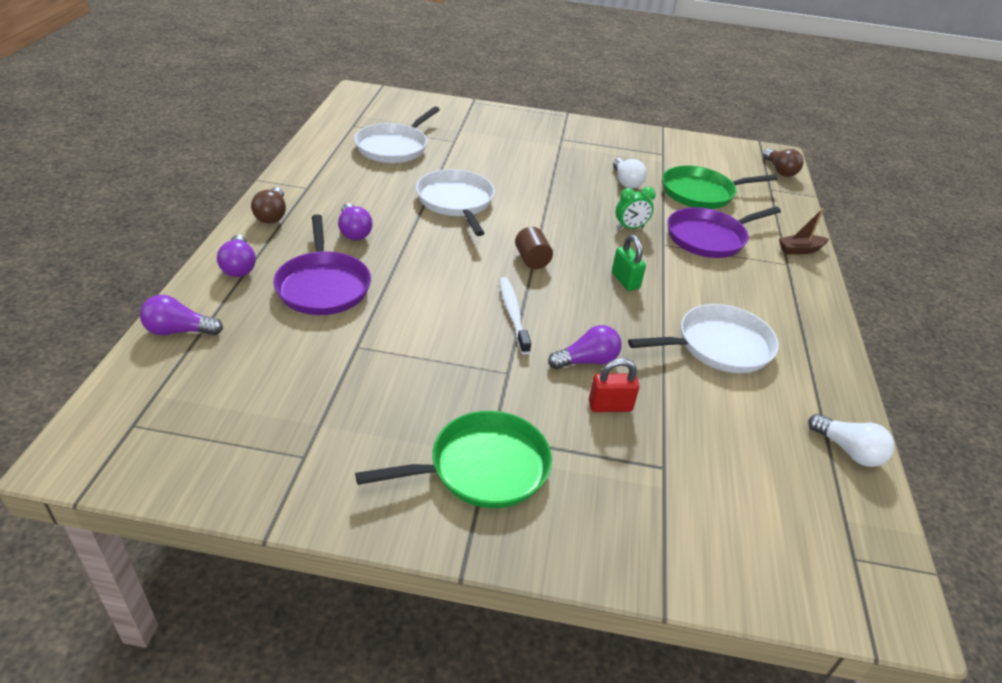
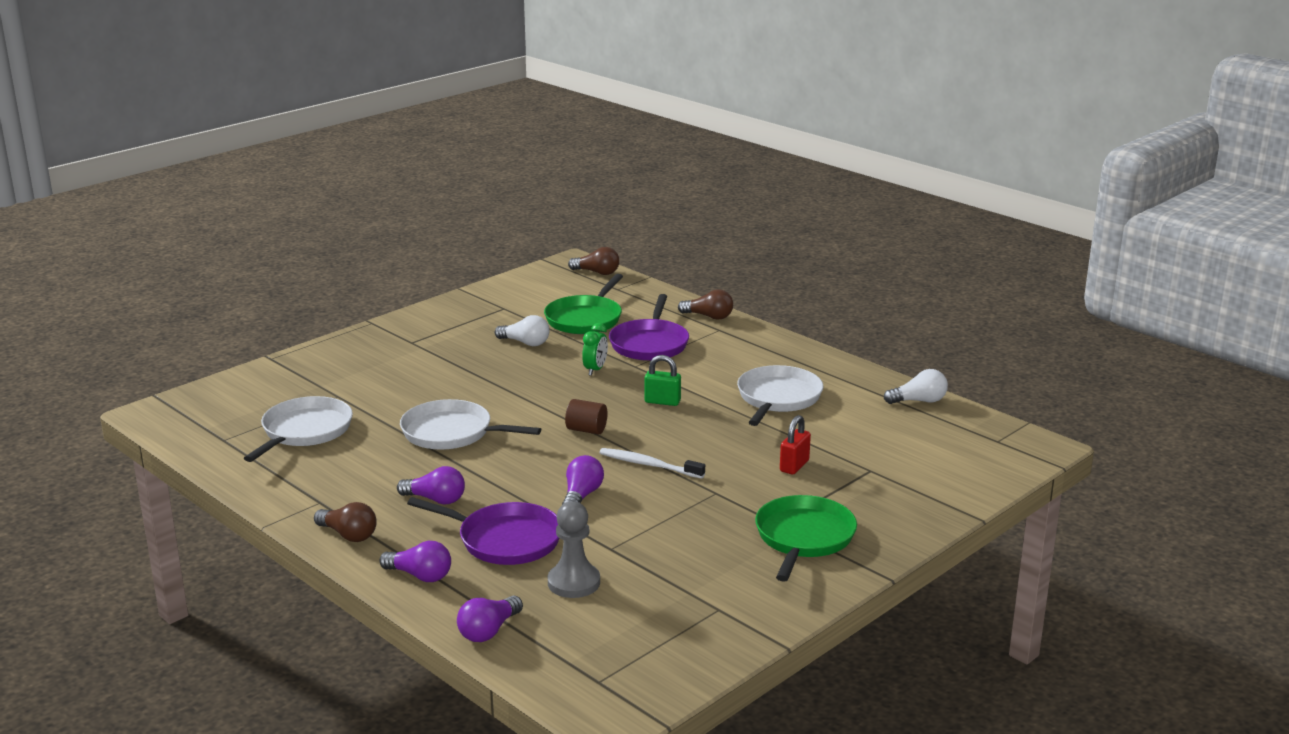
camera: 50 degrees left, 15 degrees down
white pan [354,106,440,163] -> white pan turned 135 degrees counterclockwise [244,396,353,462]
purple light bulb [548,325,622,369] -> purple light bulb moved to [562,455,604,505]
brown boat [779,208,829,254] -> brown light bulb [678,289,733,320]
none -> grey pawn [548,501,600,598]

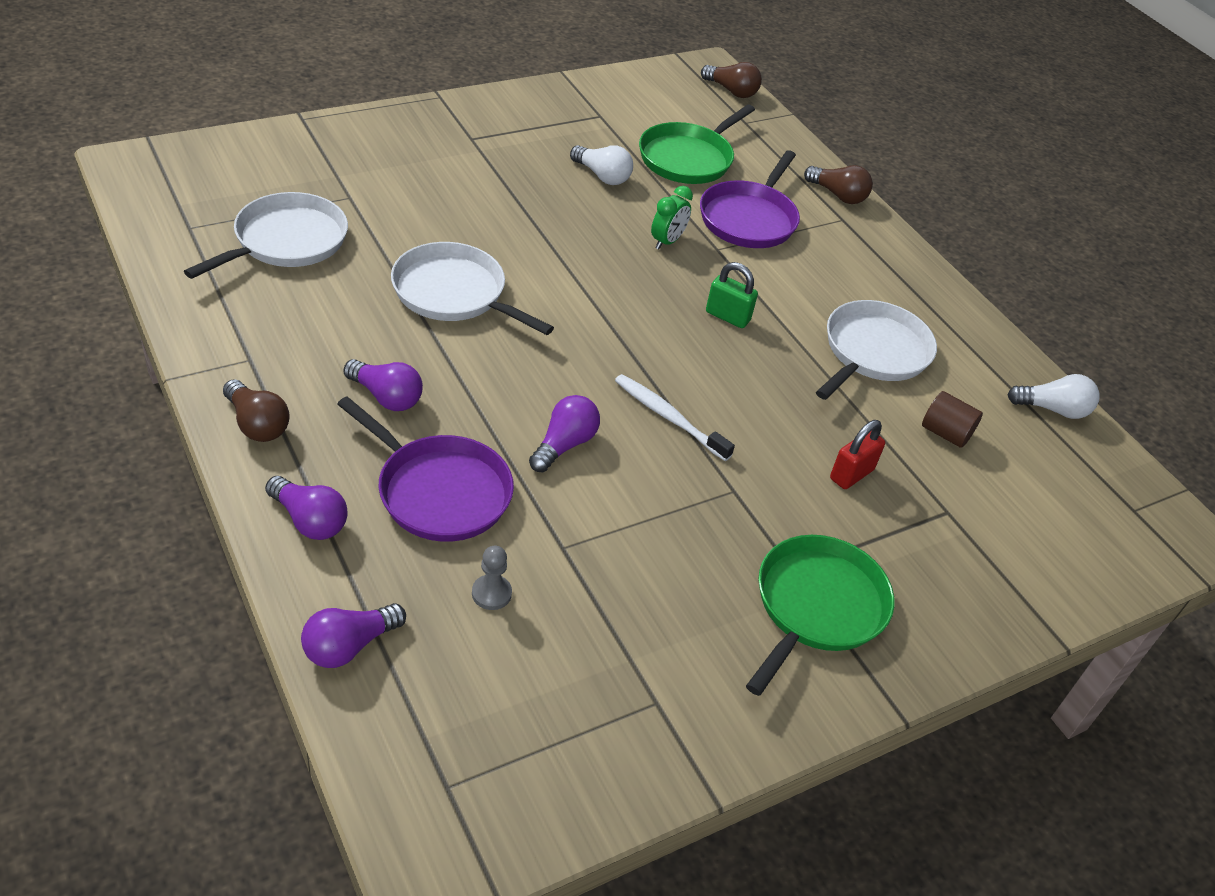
camera: 10 degrees right, 20 degrees up
grey pawn [548,501,600,598] -> grey pawn [472,546,512,610], size x0.57
brown cylinder [565,399,607,434] -> brown cylinder moved to [922,391,983,448]

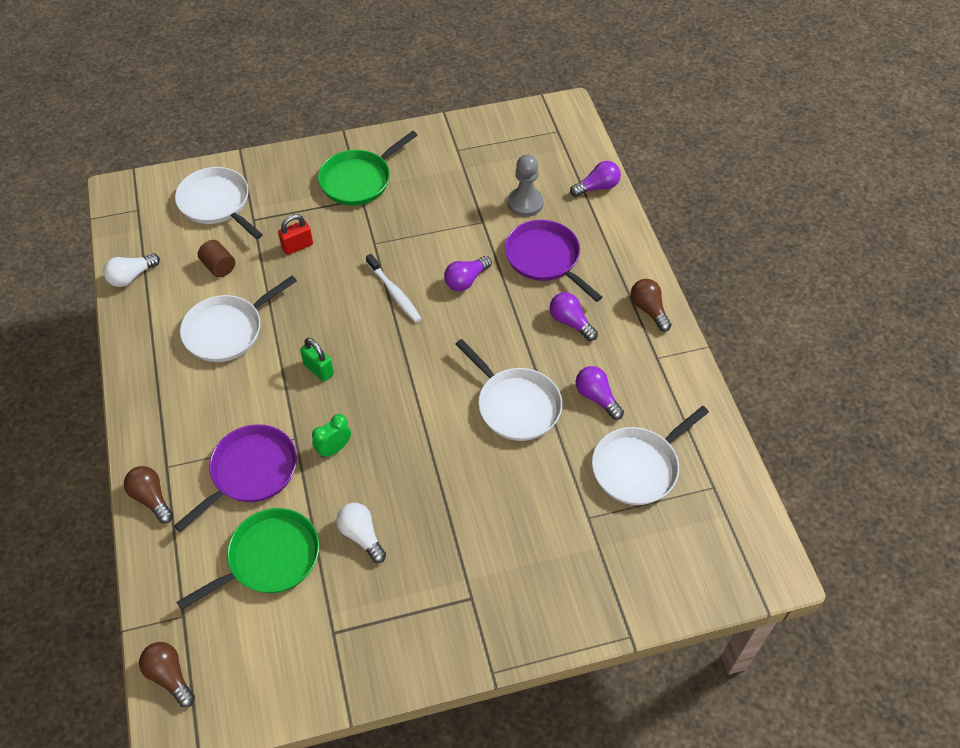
camera: 160 degrees left, 10 degrees up
purple light bulb [265,476,348,540] -> purple light bulb moved to [576,366,624,420]
grey pawn [472,546,512,610] -> grey pawn [508,154,544,217], size x1.75
white light bulb [1008,374,1100,419] -> white light bulb turned 60 degrees counterclockwise [103,253,160,287]
none -> white pan [175,167,263,239]

